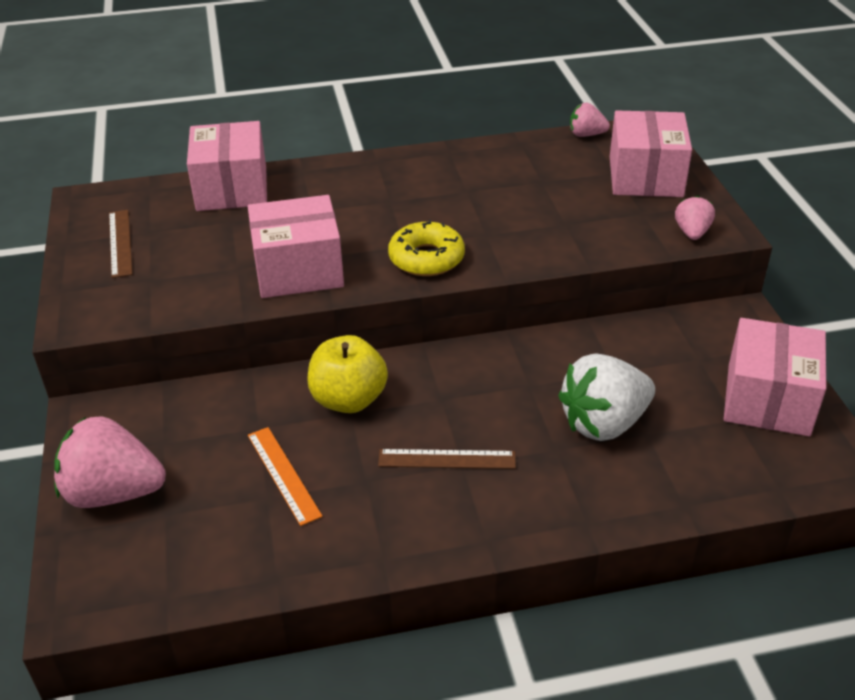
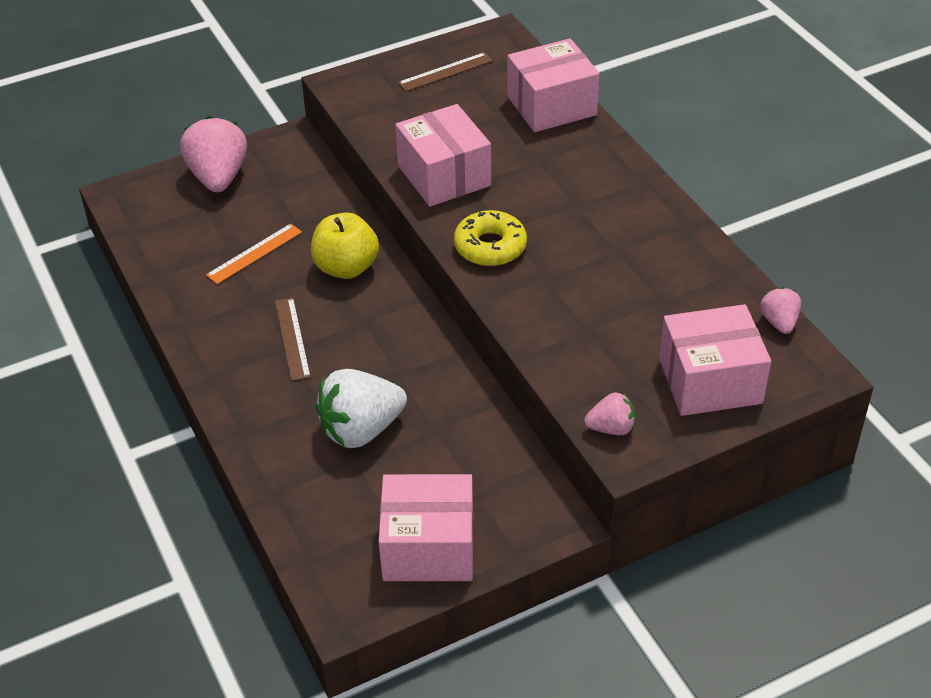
camera: 75 degrees right, 5 degrees up
white strawberry [558,353,655,441] -> white strawberry turned 75 degrees counterclockwise [316,369,407,448]

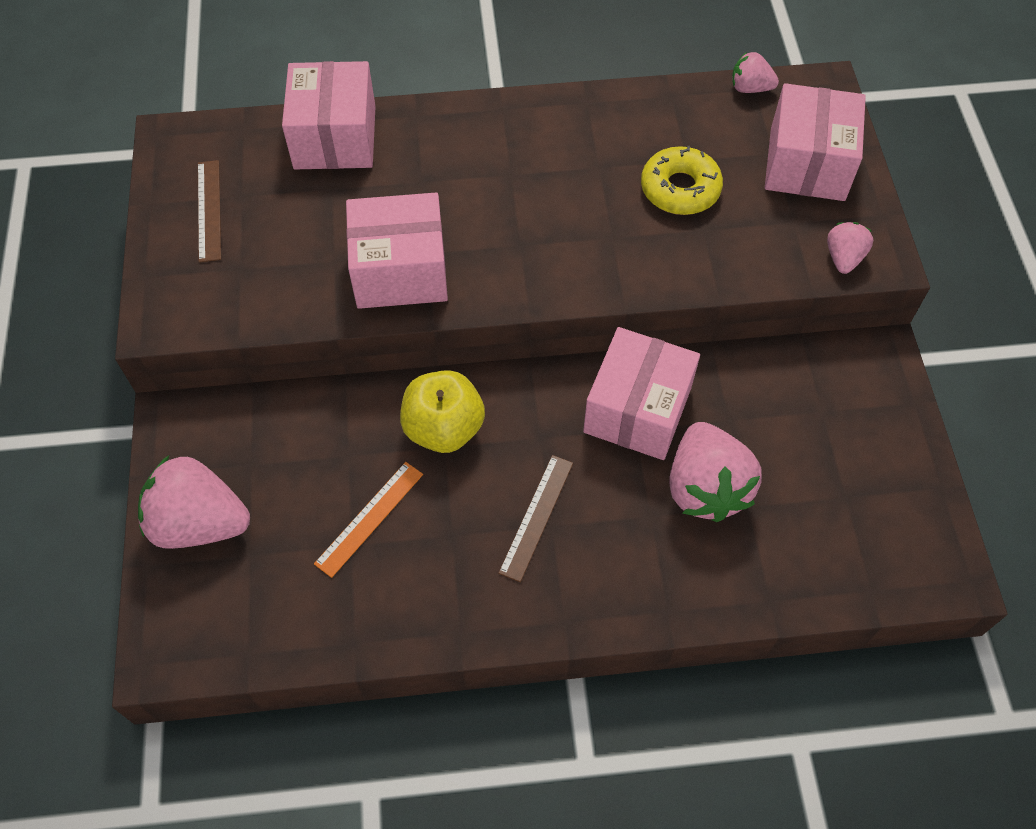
camera: 70 degrees left, 15 degrees up
orange ruler [206,224,302,284] -> orange ruler turned 60 degrees clockwise [314,462,423,578]
brown ruler [275,298,311,381] -> brown ruler turned 75 degrees counterclockwise [498,455,573,582]
white strawberry [316,369,407,448] -> pink strawberry [669,422,762,522]
pink box [379,474,473,581] -> pink box moved to [583,327,700,460]
yellow donut [454,210,527,266] -> yellow donut moved to [641,146,723,215]

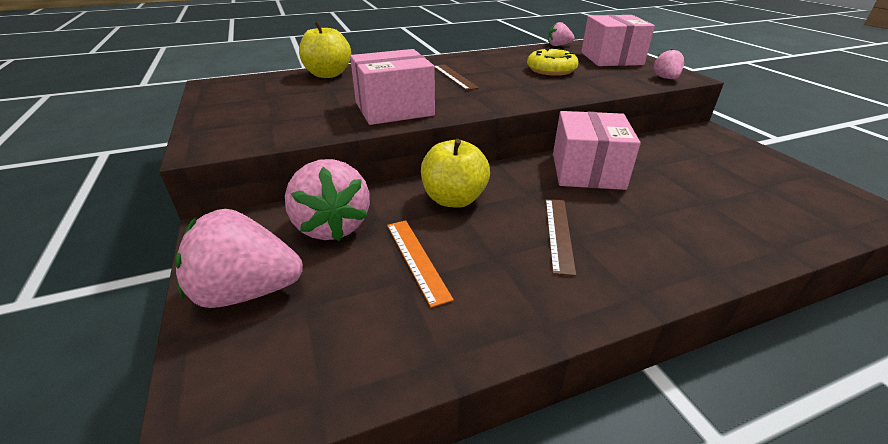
camera: 15 degrees left, 25 degrees down
brown ruler [198,160,221,262] -> brown ruler moved to [434,64,479,90]
pink box [282,61,376,169] -> yellow apple [299,21,351,78]
orange ruler [314,462,423,578] -> orange ruler turned 45 degrees counterclockwise [387,220,454,308]
pink strawberry [669,422,762,522] -> pink strawberry moved to [285,159,370,241]

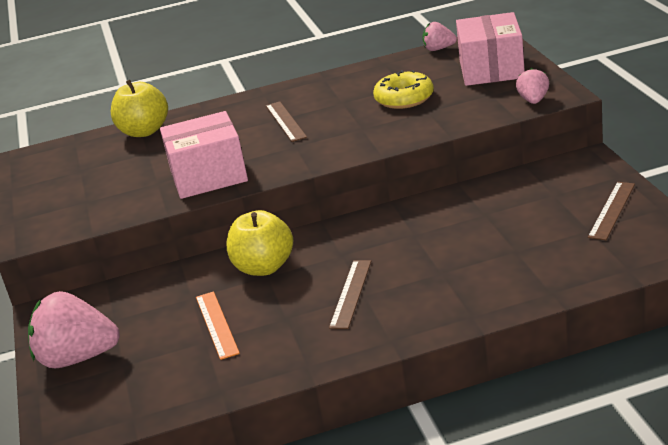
camera: 10 degrees right, 5 degrees down
pink strawberry [285,159,370,241] -> none
pink box [553,111,641,190] -> none
none -> brown ruler [588,182,635,240]

